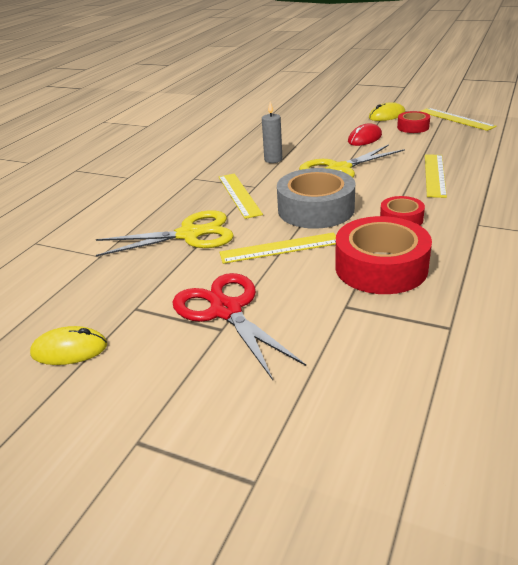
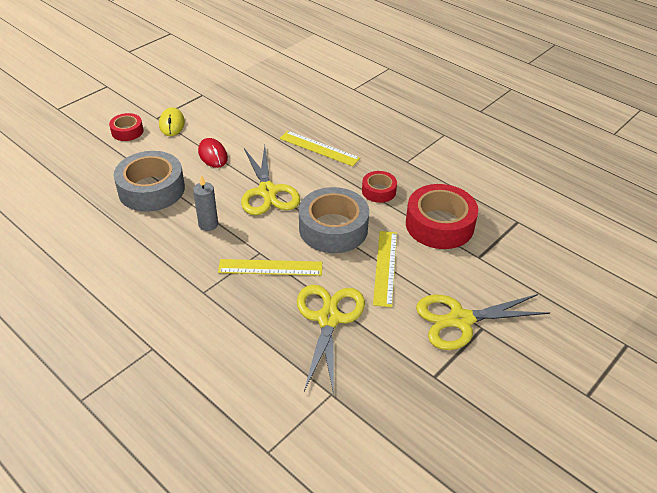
camera: 75 degrees left, 10 degrees up
yellow mouse [30,326,107,365] -> none
red scissors [173,273,306,380] -> yellow scissors [416,294,550,350]
red tape [397,111,430,133] -> red tape moved to [109,113,143,141]
yellow ruler [419,108,497,131] -> none
none -> grey tape [113,151,185,212]

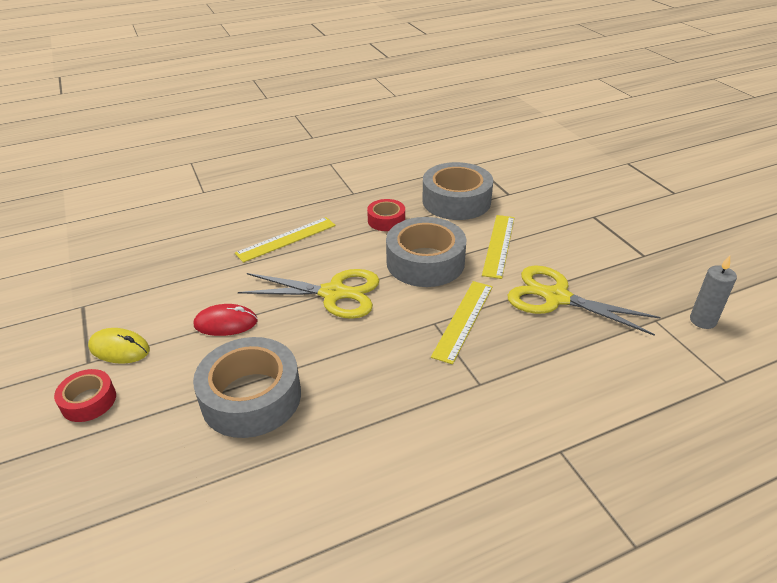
camera: 65 degrees left, 5 degrees down
grey candle [193,175,218,231] -> grey candle moved to [690,255,737,329]
yellow ruler [373,231,397,307] -> yellow ruler turned 75 degrees clockwise [482,215,515,279]
red tape [406,184,478,249] -> grey tape [422,162,493,220]
yellow scissors [416,294,550,350] -> none

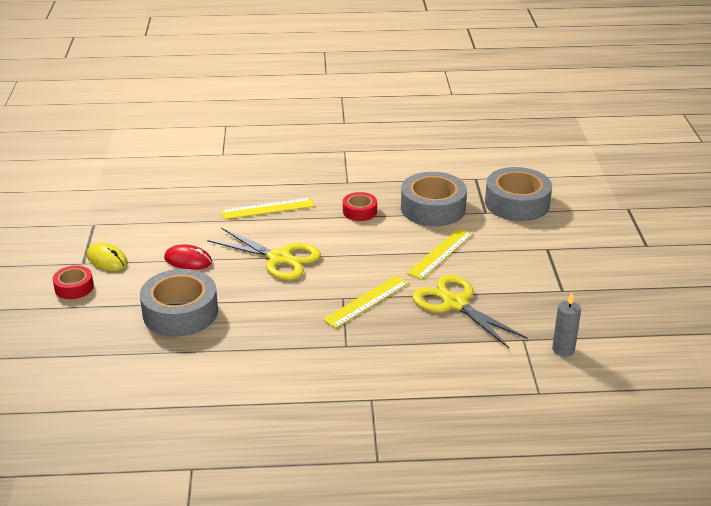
camera: 20 degrees right, 5 degrees down
grey tape [386,217,466,287] -> grey tape moved to [485,167,552,221]

